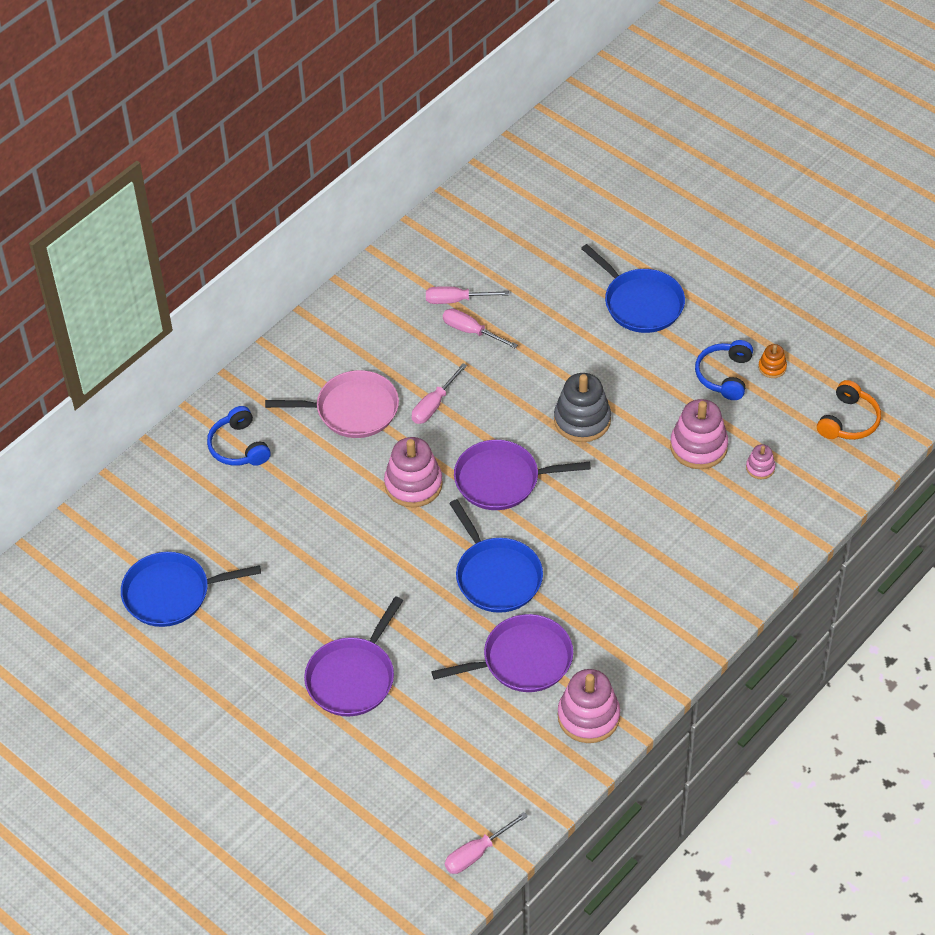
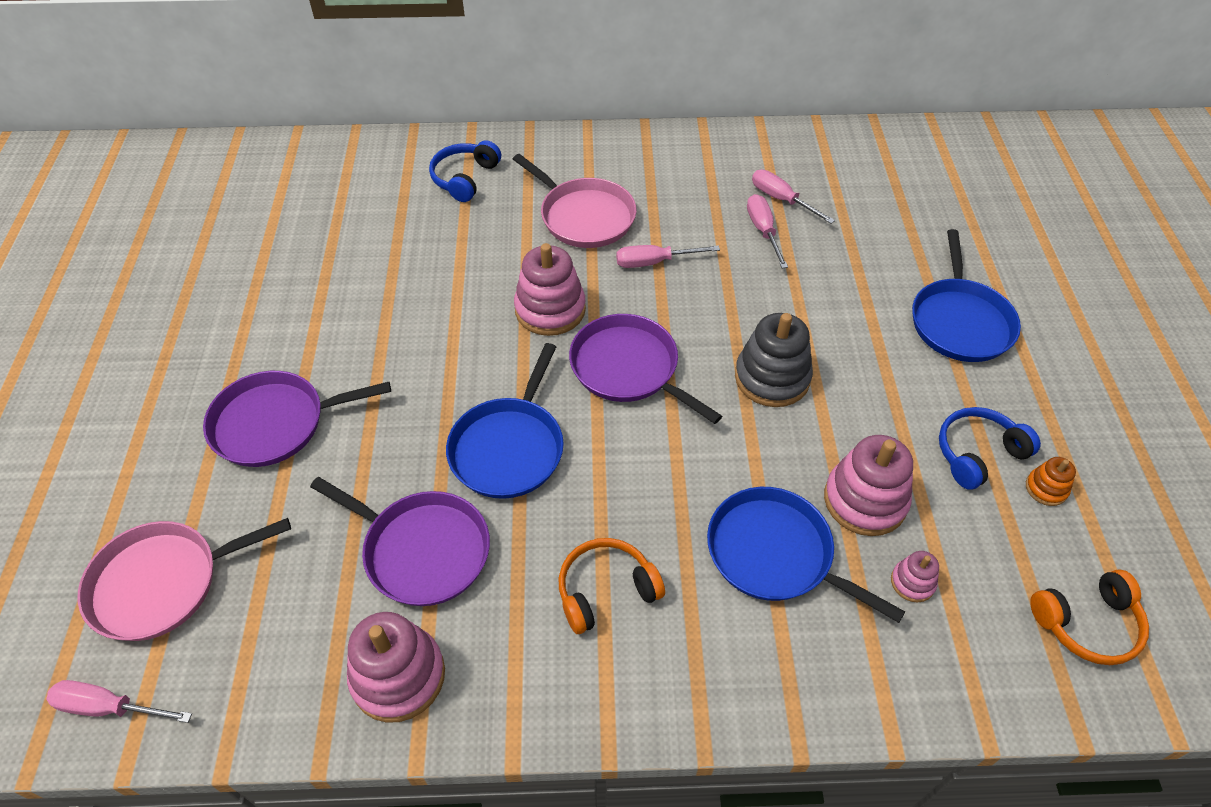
camera: 45 degrees right, 0 degrees up
blue pan [121,552,261,627] -> blue pan moved to [707,487,905,623]
none -> pink pan [78,518,291,641]
none -> orange headphones [559,538,665,634]

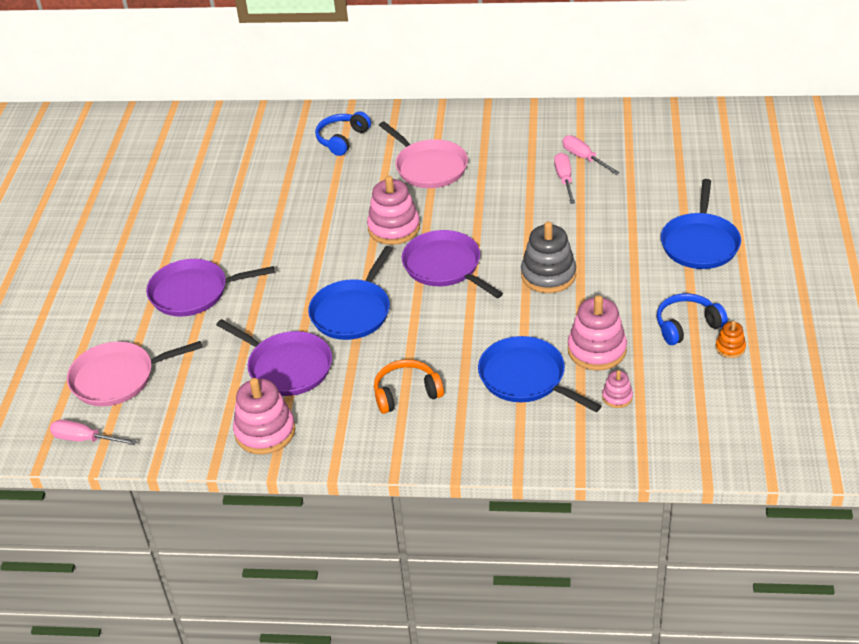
camera: 10 degrees right, 10 degrees down
pink screwdriver [616,245,720,268] -> none
orange headphones [1030,569,1149,665] -> none

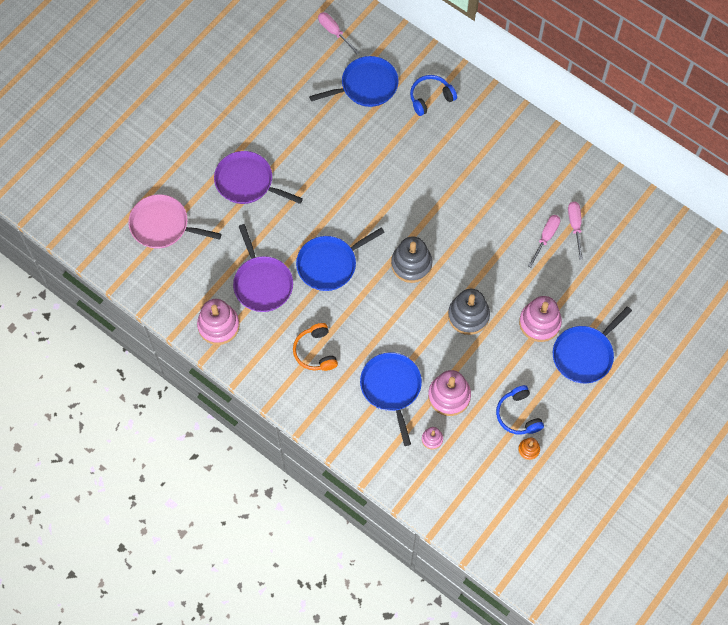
camera: 30 degrees right, 25 degrees up
pink screwdriver [50,420,137,445] -> pink screwdriver moved to [318,12,359,54]
pink stacking toy [367,176,420,245] -> pink stacking toy moved to [519,296,562,342]
orange headphones [374,360,444,414] -> orange headphones turned 120 degrees counterclockwise [293,323,338,371]
pink pan [379,121,468,188] -> none
purple pan [402,230,503,298] -> grey stacking toy [391,236,432,283]
blue headphones [657,293,728,345] -> blue headphones turned 120 degrees counterclockwise [496,385,544,435]
none -> blue pan [309,56,399,107]

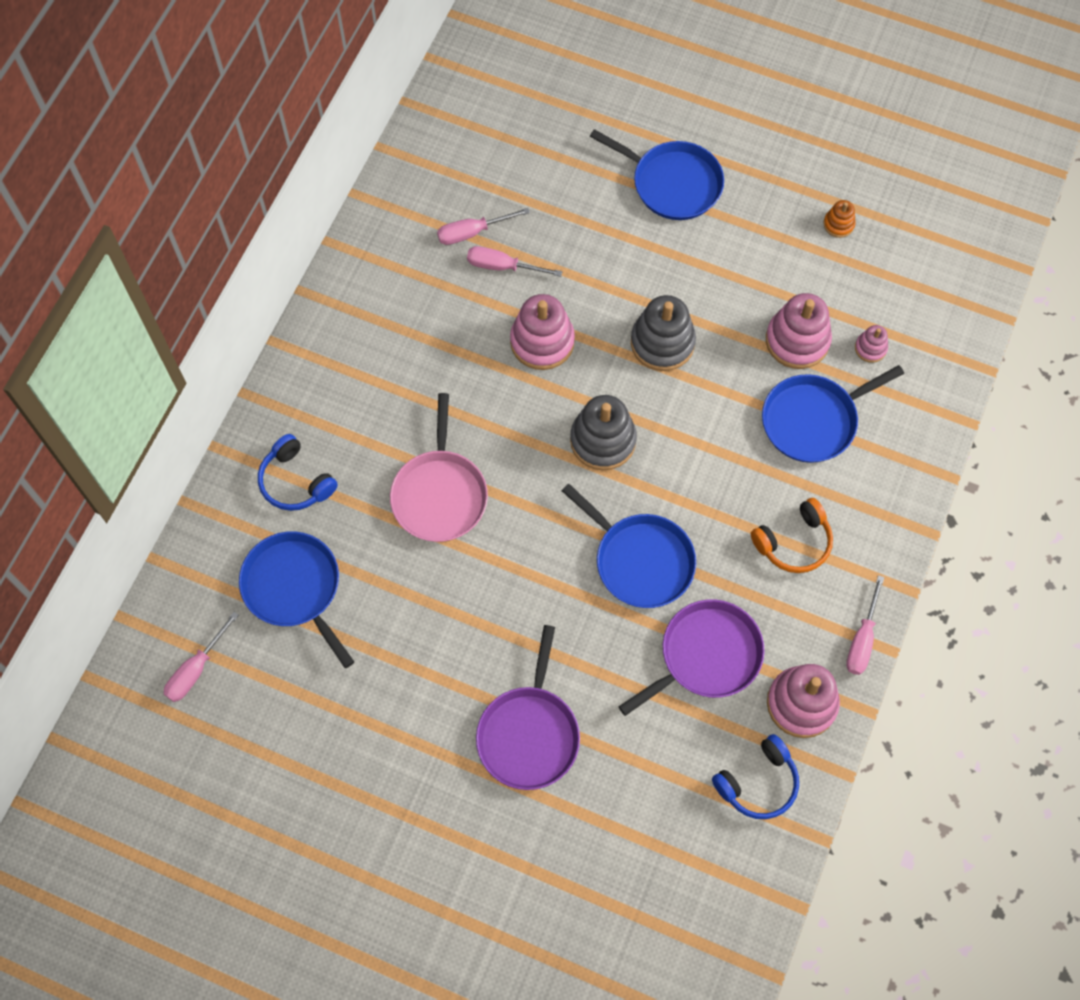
camera: 105 degrees left, 0 degrees up
pink pan [128,194,222,249] -> pink pan moved to [390,393,488,542]
blue headphones [496,385,544,435] -> blue headphones moved to [712,734,799,819]
pink stacking toy [519,296,562,342] -> pink stacking toy moved to [510,294,575,370]
none -> pink screwdriver [846,575,884,675]

